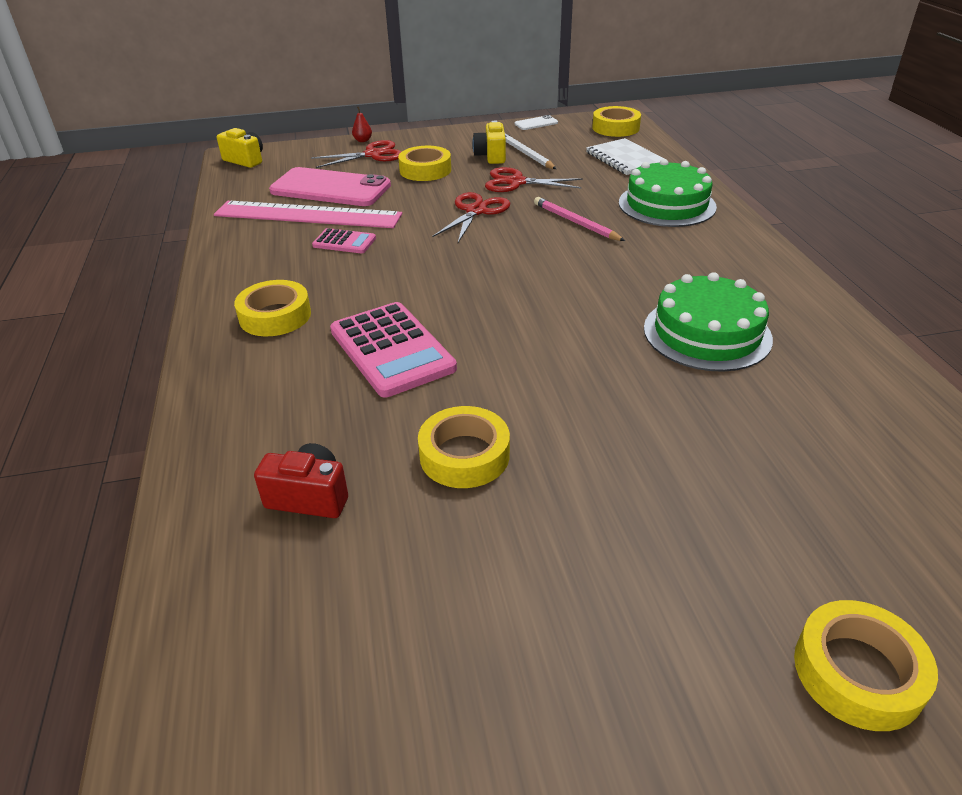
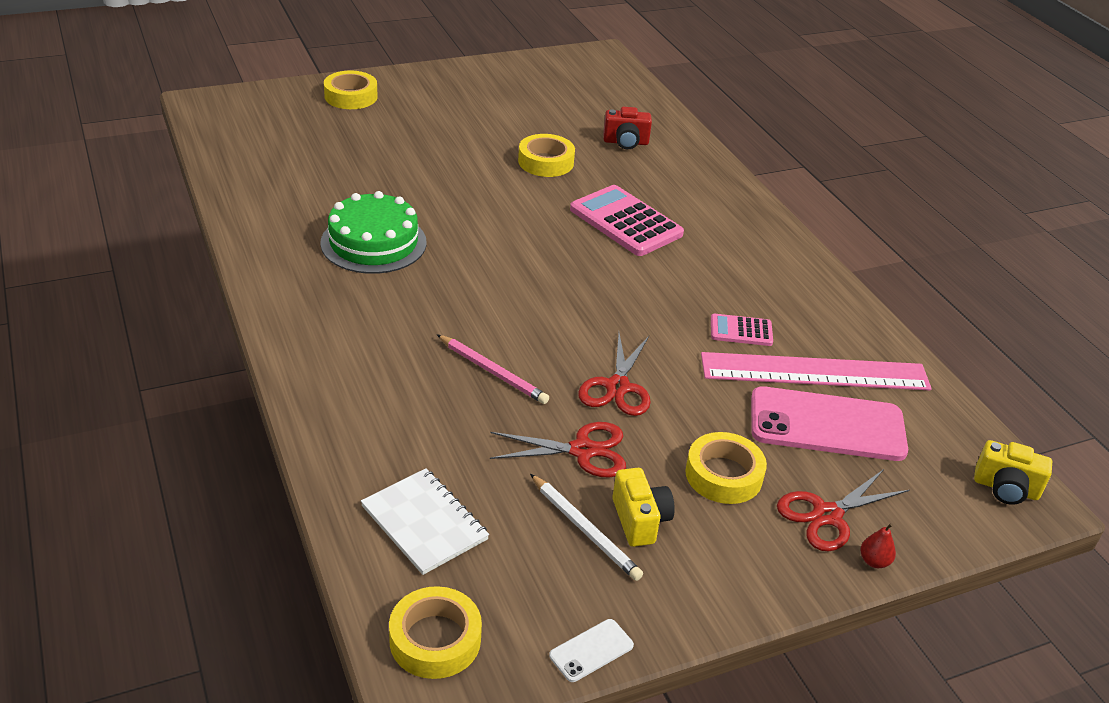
camera: 165 degrees right, 0 degrees up
yellow tape [234,280,311,337] -> none
green cake [619,159,717,227] -> none

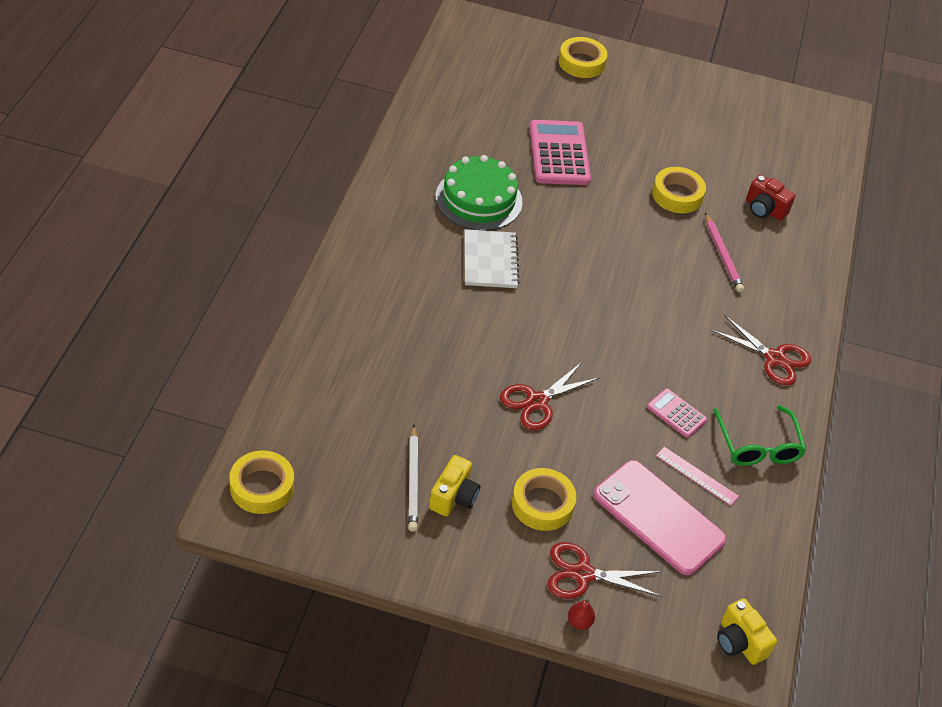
camera: 35 degrees right, 10 degrees up
white notebook [361,468,489,575] -> white notebook moved to [465,229,520,288]
pink pencil [437,334,549,404] -> pink pencil moved to [705,213,744,292]
red scissors [490,422,626,477] -> red scissors moved to [711,315,811,386]
white phone [549,619,634,682] -> none
pink calculator [570,185,684,256] -> pink calculator moved to [530,120,591,185]
pink ruler [701,352,932,390] -> pink ruler [656,447,739,506], size x0.45
none -> green glasses [713,405,806,466]

